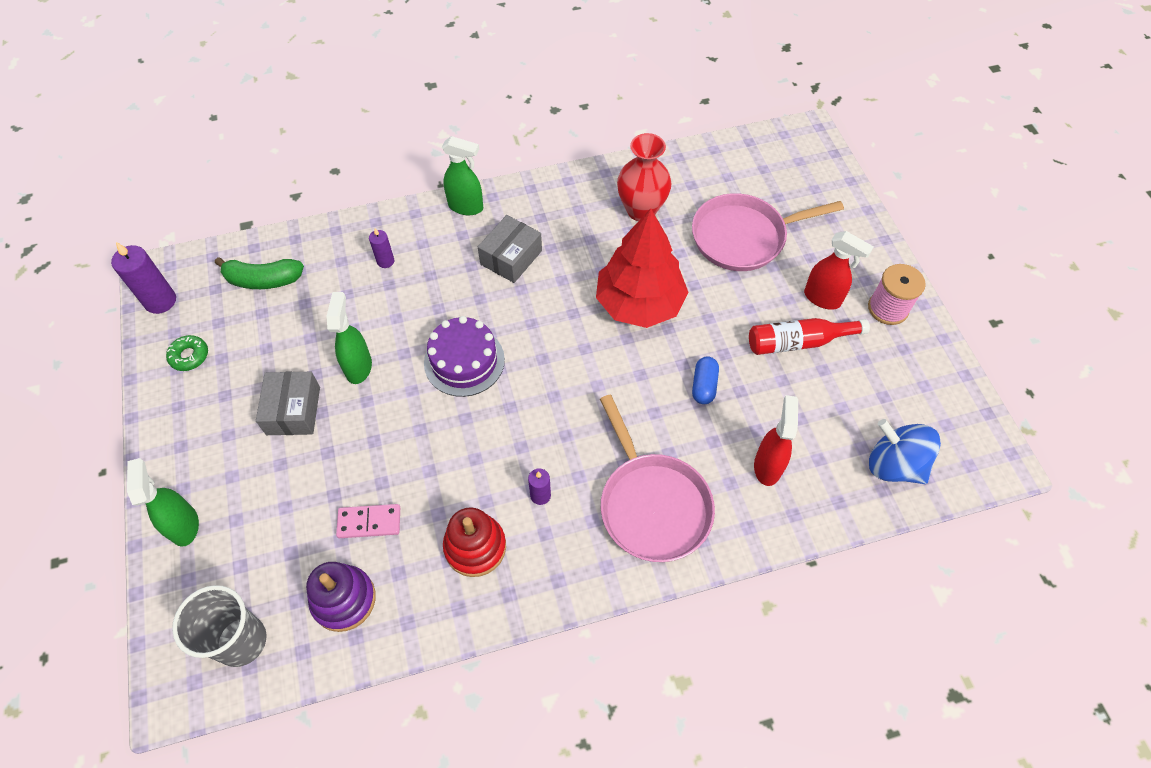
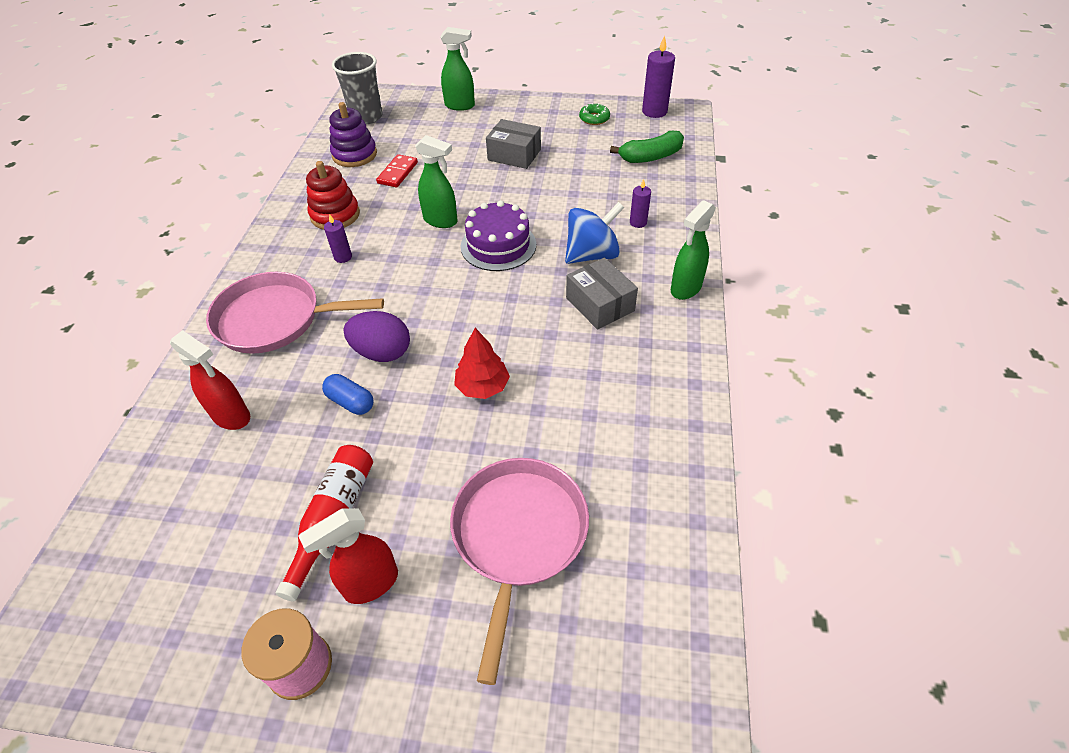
camera: 115 degrees right, 10 degrees down
green banana [215,257,304,289] -> green banana turned 135 degrees counterclockwise [610,131,684,163]
green spray bottle [326,292,372,384] -> green spray bottle moved to [415,135,457,228]
pink domino [336,504,400,538] -> red domino [376,154,418,187]
red tree [596,208,689,328] -> red tree [454,328,510,399], size x0.51
red vase [617,133,672,221] -> none
blue spinning top [869,419,941,484] -> blue spinning top moved to [565,202,624,264]
none -> purple egg [344,311,410,362]

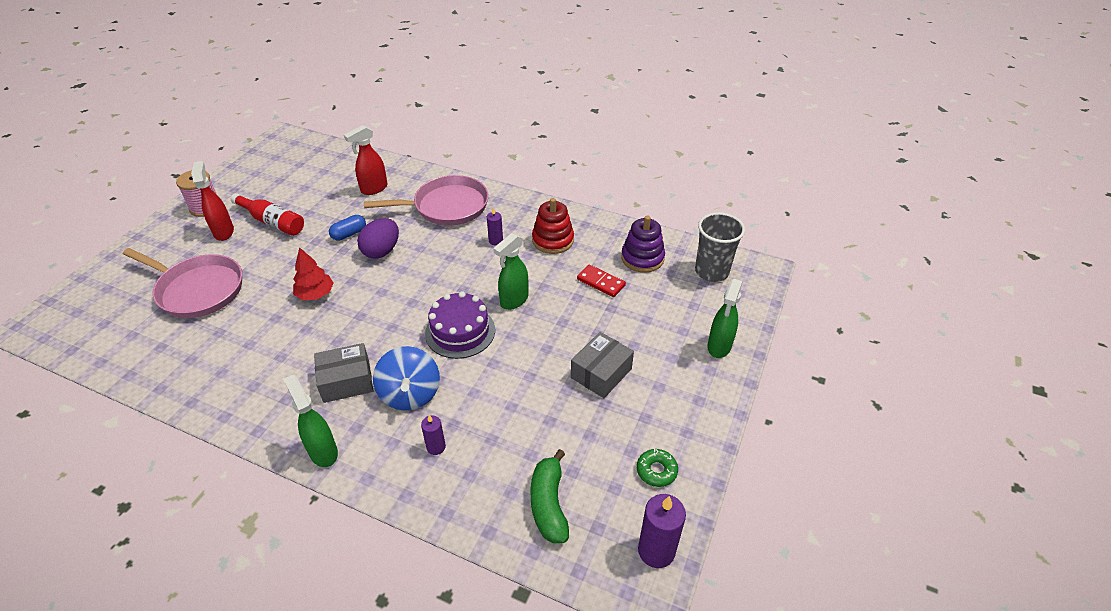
camera: 105 degrees right, 5 degrees down
pink pan [206,272,384,354] -> pink pan turned 60 degrees clockwise [364,175,489,226]

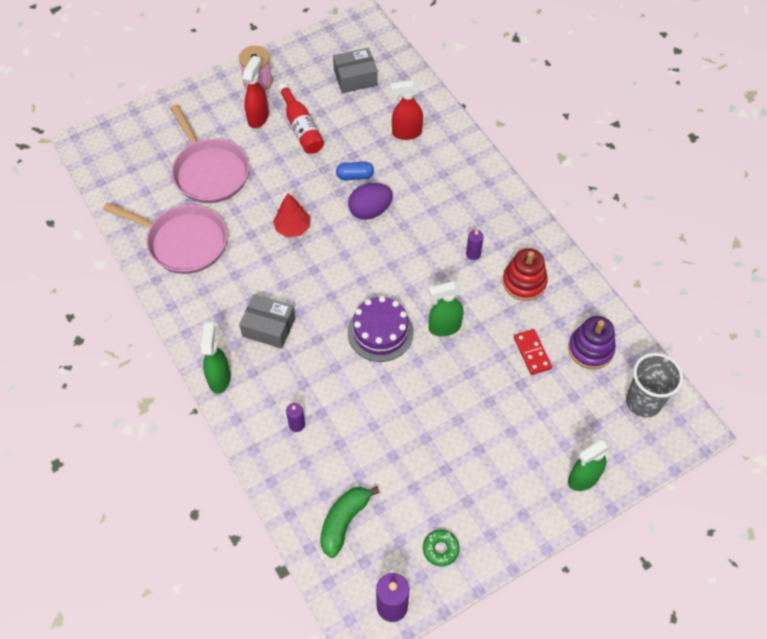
camera: 35 degrees right, 15 degrees up
pink pan [364,175,489,226] -> pink pan moved to [103,202,227,274]
blue spinning top [373,346,440,411] -> none
grey box [571,332,634,398] -> grey box moved to [333,48,378,93]

